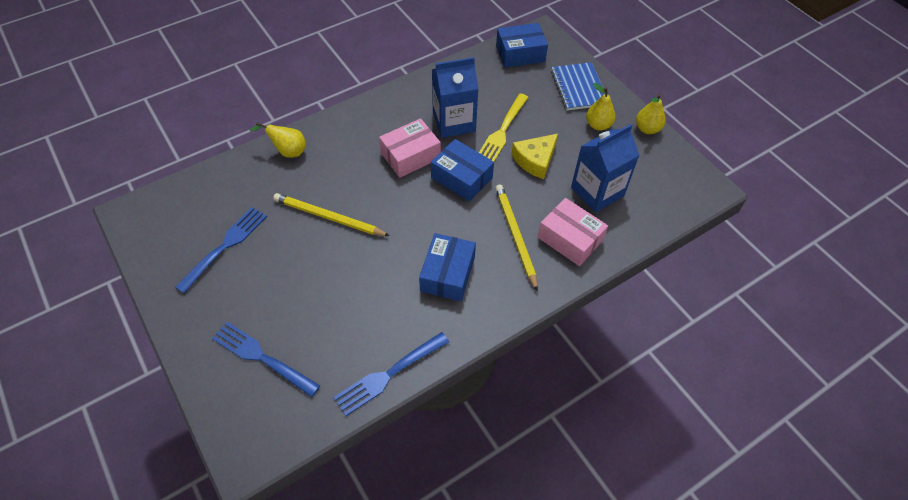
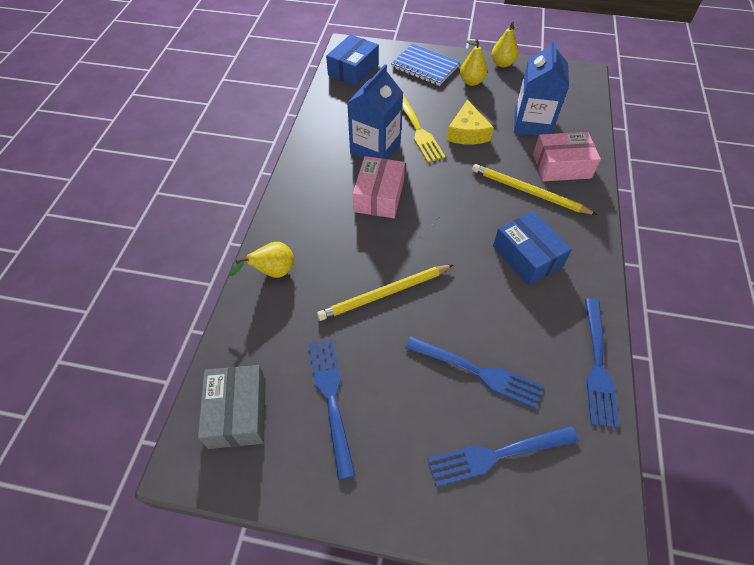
camera: 45 degrees left, 0 degrees up
blue box [431,139,494,202] -> none
none -> grey box [198,365,266,449]
none -> blue fork [405,336,544,409]

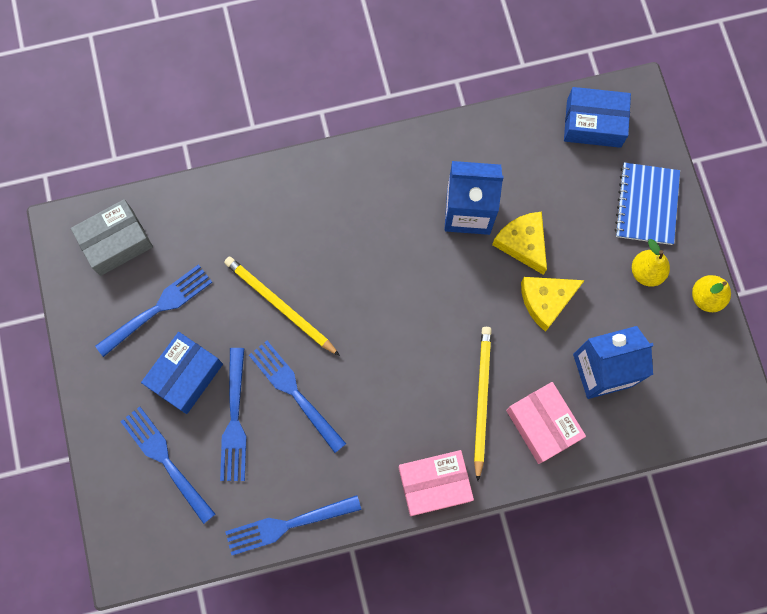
camera: 65 degrees right, 20 degrees up
yellow pear [229,242,294,278] -> none
pink box [353,156,405,218] -> pink box moved to [399,450,474,516]
yellow fork [402,95,445,162] -> yellow cheese [492,212,547,275]
blue box [493,211,572,285] -> blue box moved to [141,332,223,414]
none -> blue fork [249,341,346,453]

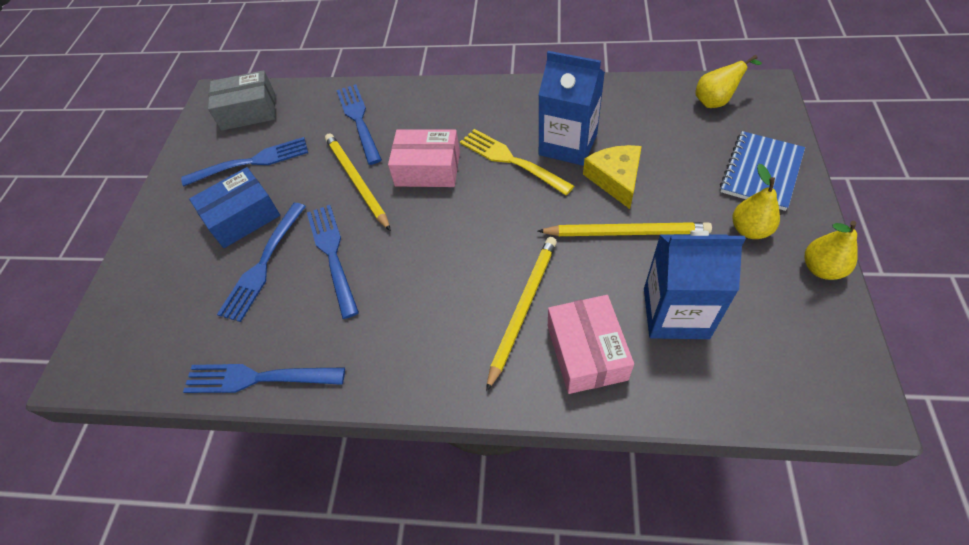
camera: 25 degrees right, 20 degrees down
blue fork [120,406,215,524] -> blue fork moved to [336,84,382,165]
pink box [399,450,474,516] -> pink box moved to [388,130,460,187]
yellow cheese [521,277,585,332] -> yellow pencil [538,222,712,236]
blue box [564,87,631,148] -> yellow pear [695,55,762,108]
none -> yellow fork [460,129,574,195]

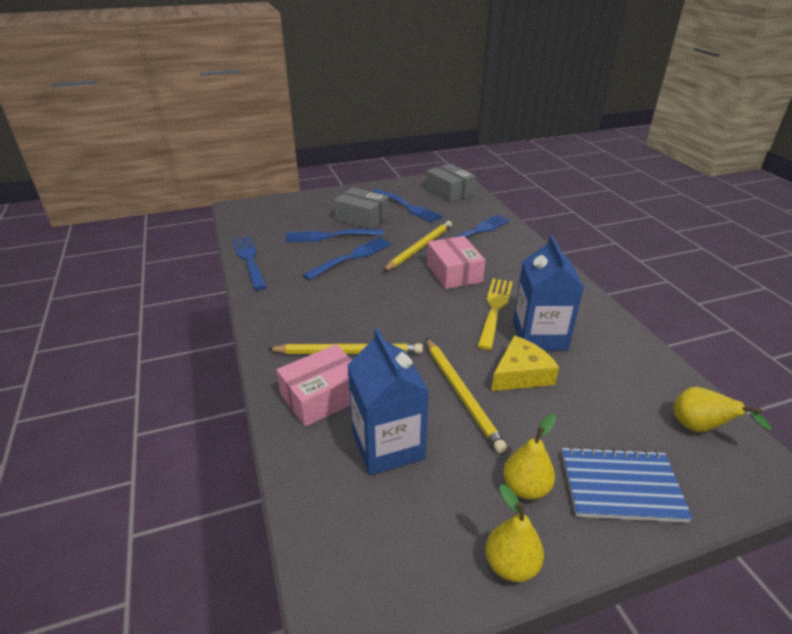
camera: 60 degrees right, 20 degrees down
blue box [189,167,280,248] -> grey box [334,187,389,229]

